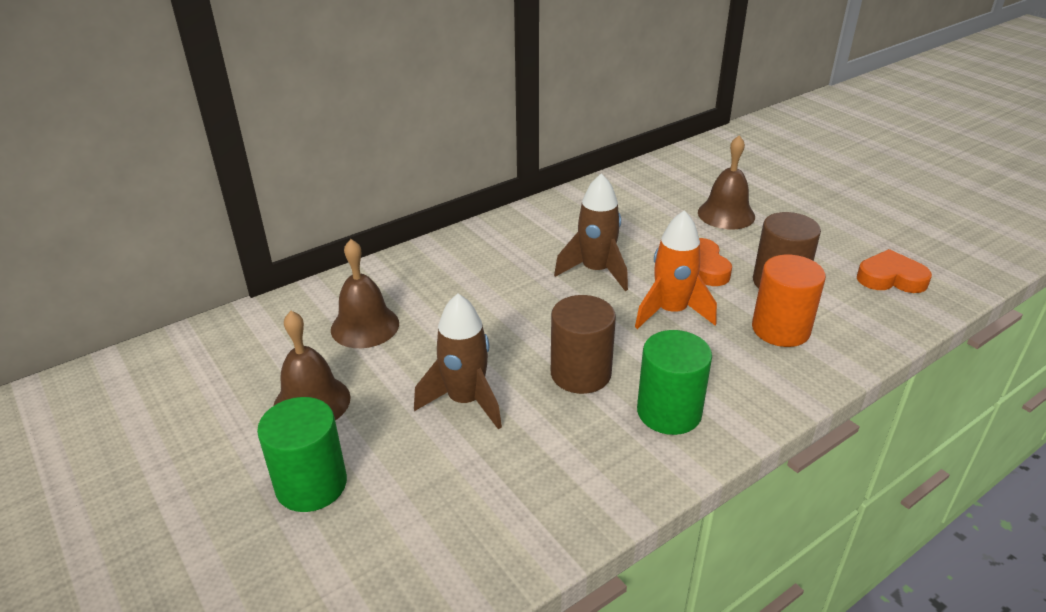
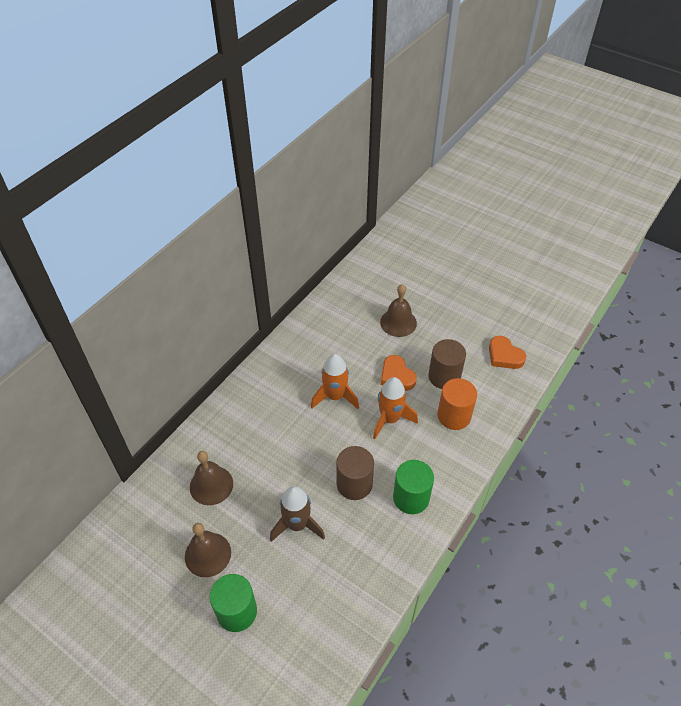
camera: 20 degrees left, 15 degrees up
brown rocket [554,173,628,291] -> orange rocket [311,354,359,409]
orange heart [857,249,932,293] -> orange heart turned 120 degrees counterclockwise [489,336,526,369]

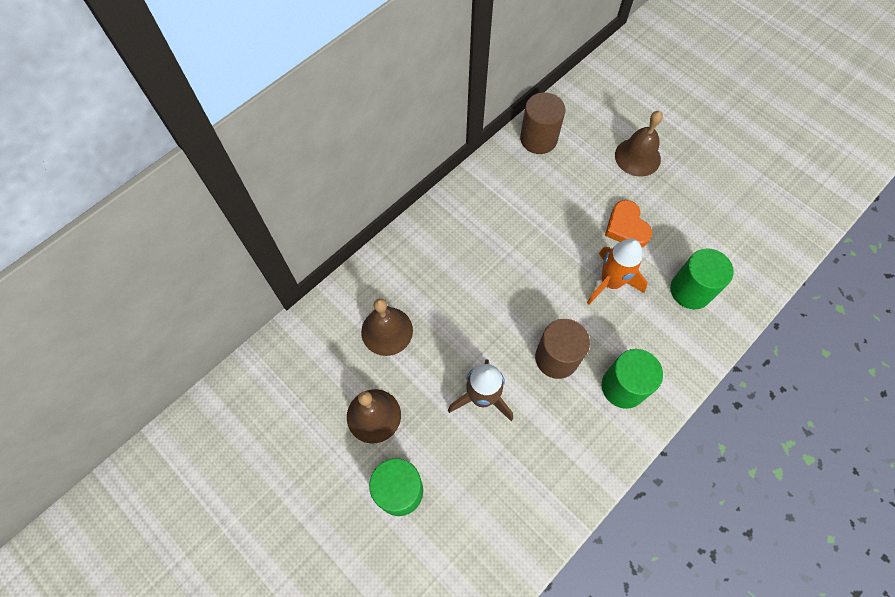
camera: 10 degrees right, 15 degrees up
orange rocket [311,354,359,409] -> none
brown cylinder [428,339,466,389] -> brown cylinder moved to [520,92,565,154]
orange cylinder [437,378,477,430] -> green cylinder [670,248,734,309]
orange heart [489,336,526,369] -> none

